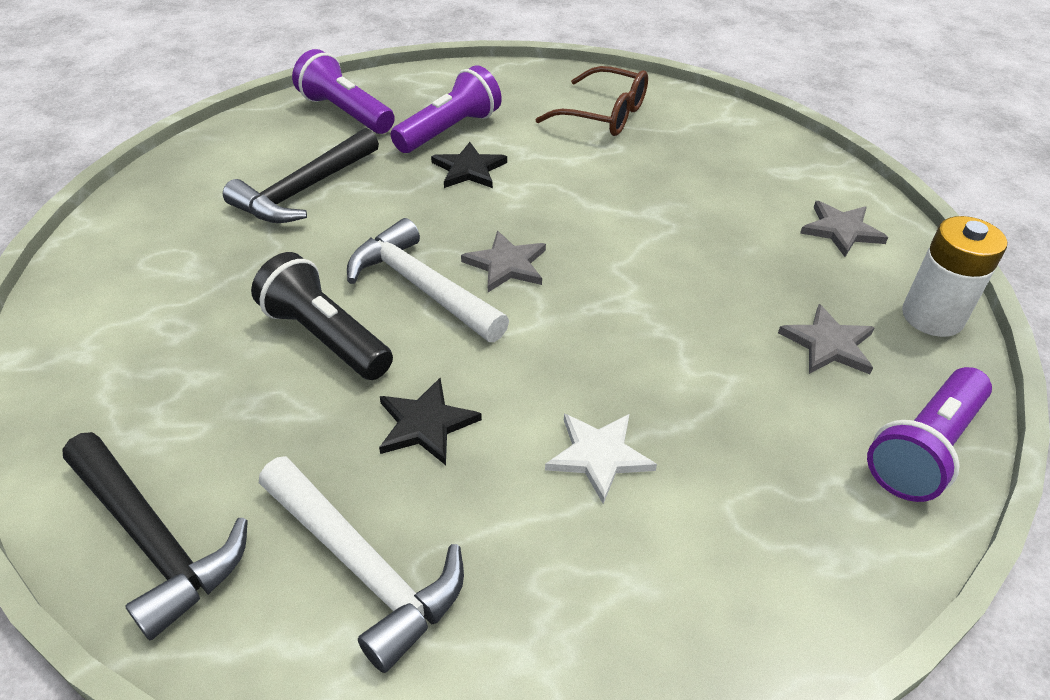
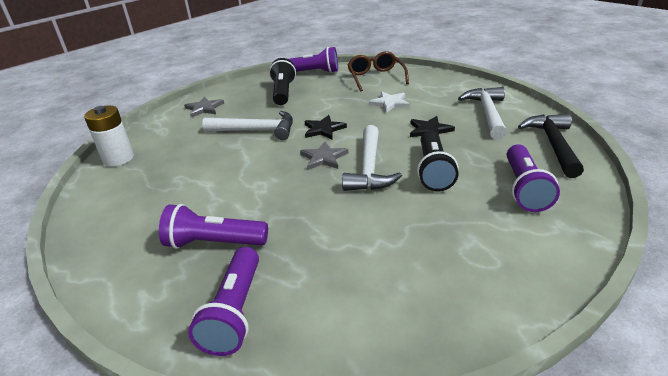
camera: 125 degrees left, 10 degrees down
black hammer [223,128,379,223] -> none
black star [431,142,507,188] -> black star moved to [304,115,347,139]
brown glasses [535,66,648,136] -> brown glasses moved to [348,51,409,92]
grey star [778,304,875,374] -> black flashlight [269,58,296,105]
white battery [902,216,1007,337] -> white battery moved to [84,105,134,167]
none -> white hammer [202,111,293,140]
none -> purple flashlight [507,144,560,212]

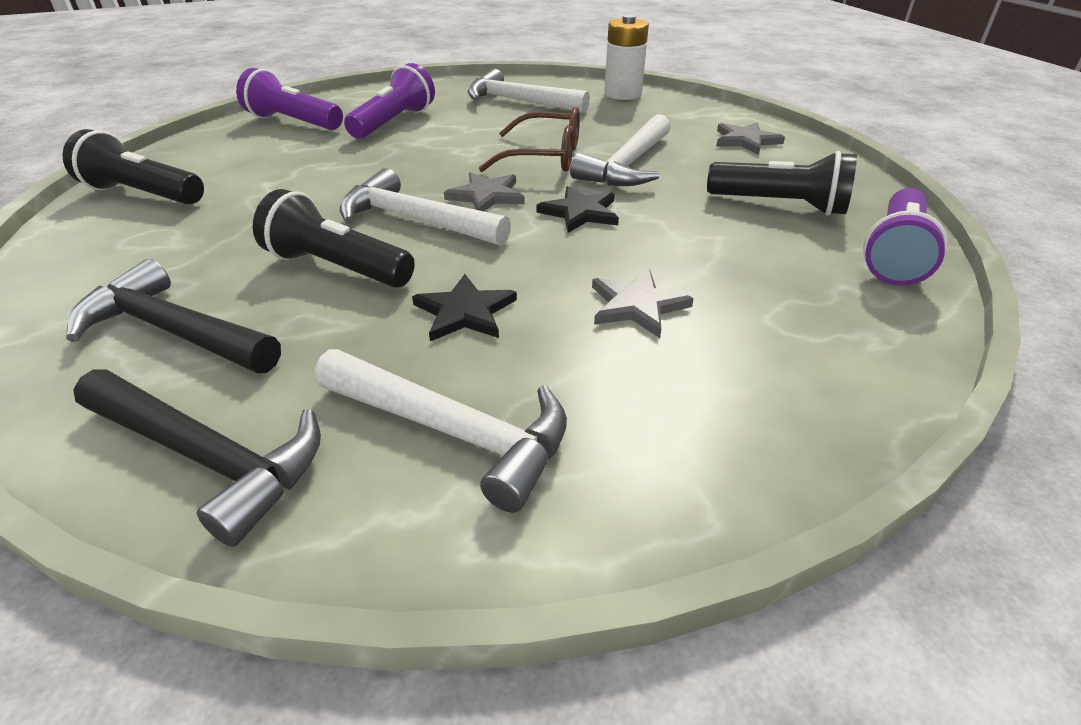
camera: 110 degrees right, 5 degrees up
brown glasses [348,51,409,92] -> brown glasses moved to [479,107,580,172]
white star [369,91,410,113] -> grey star [592,270,694,338]
purple flashlight [507,144,560,212] -> black hammer [66,259,281,373]
none -> black flashlight [62,129,204,205]
none -> white hammer [468,69,590,113]

